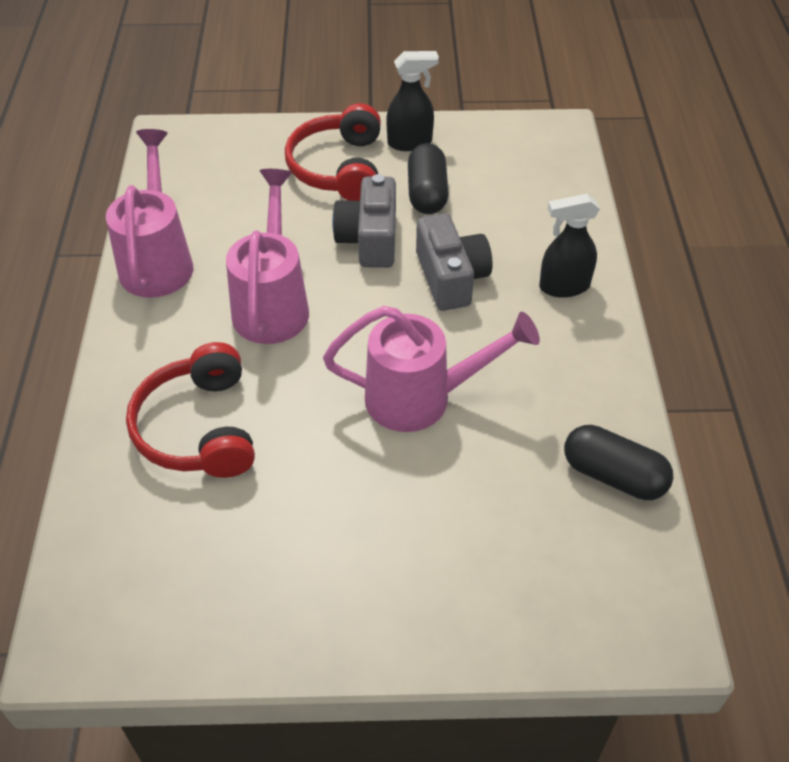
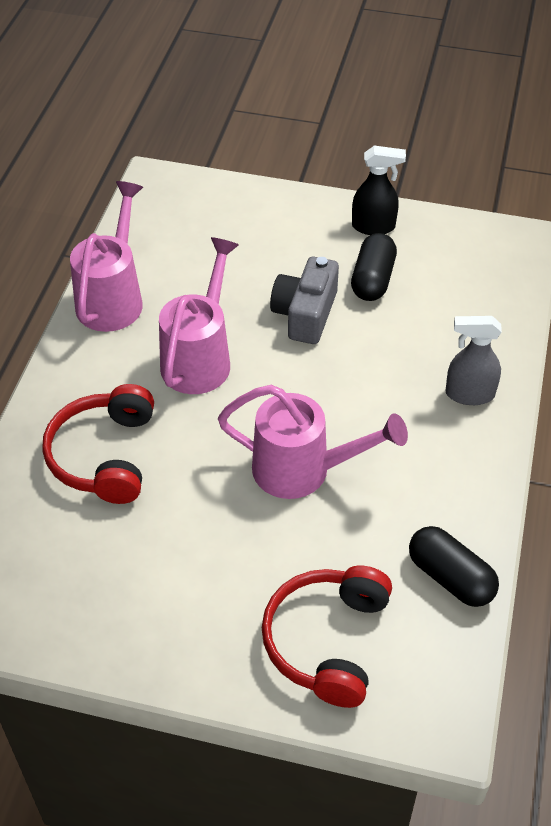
camera: 15 degrees right, 0 degrees up
red headphones [285,103,381,201] -> red headphones moved to [262,566,392,708]
grey camera [416,213,493,311] -> none
black spray bottle [539,194,600,298] -> grey spray bottle [445,316,502,405]

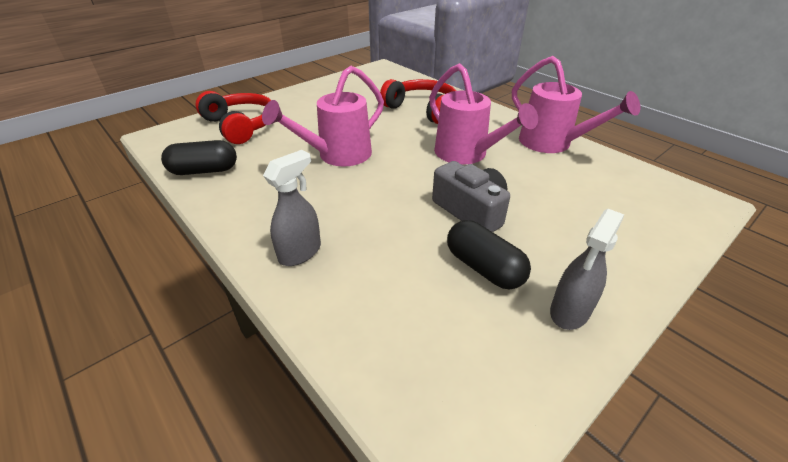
camera: 125 degrees right, 10 degrees down
black spray bottle [352,146,406,235] -> grey spray bottle [550,209,624,330]

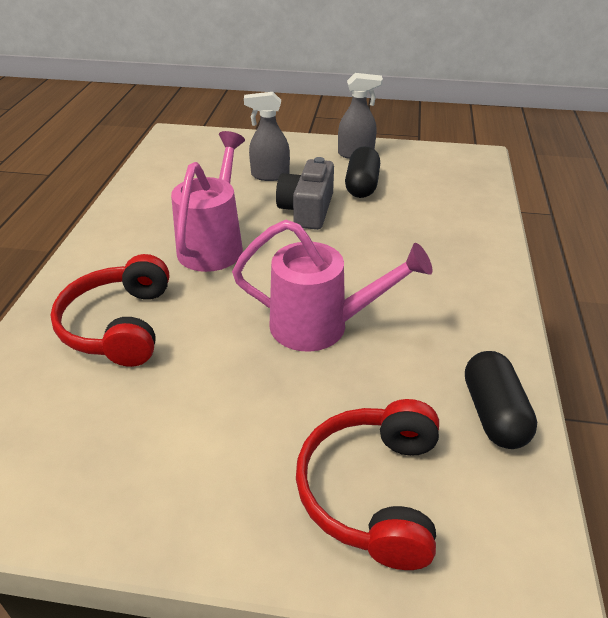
camera: 130 degrees left, 0 degrees up
black capsule [161,140,237,175] -> black capsule turned 45 degrees clockwise [465,351,537,449]
grey spray bottle [263,150,321,266] -> grey spray bottle moved to [244,92,290,181]
pink watering can [512,56,640,153] -> none

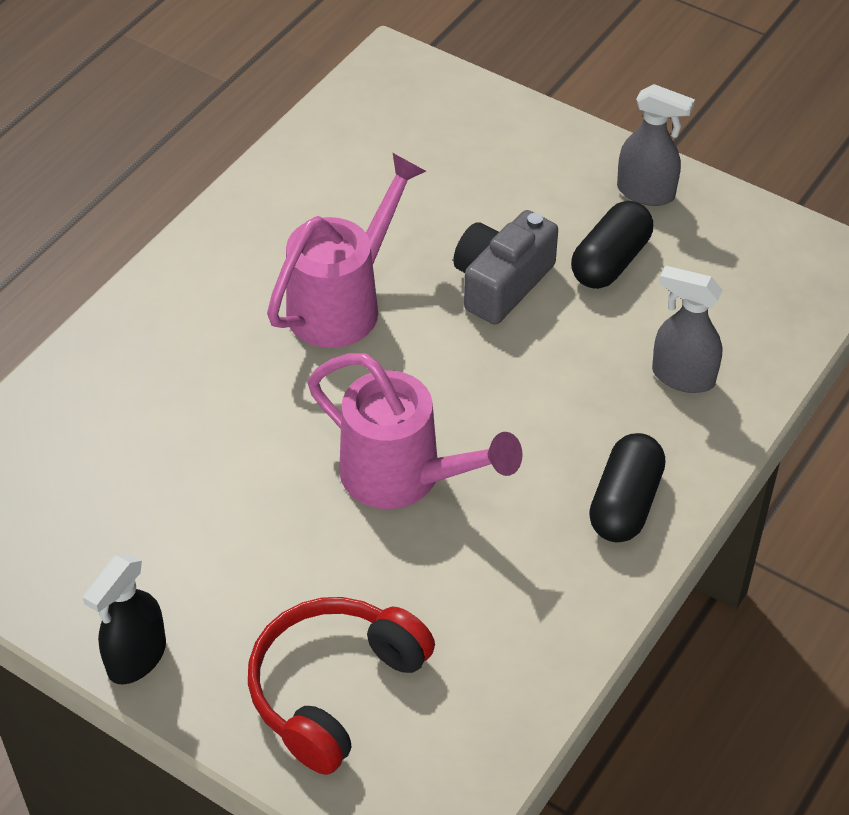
camera: 25 degrees right, 10 degrees up
red headphones [50,254,169,367] -> none
grey spray bottle [244,92,290,181] -> grey spray bottle moved to [652,266,723,393]
black capsule [465,351,537,449] -> black capsule moved to [589,433,666,542]
none -> black spray bottle [82,553,166,684]

